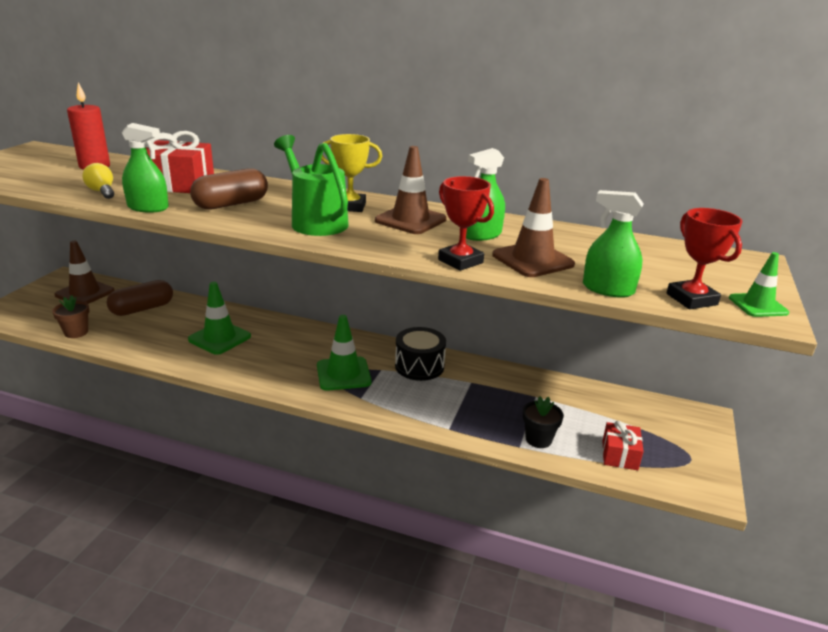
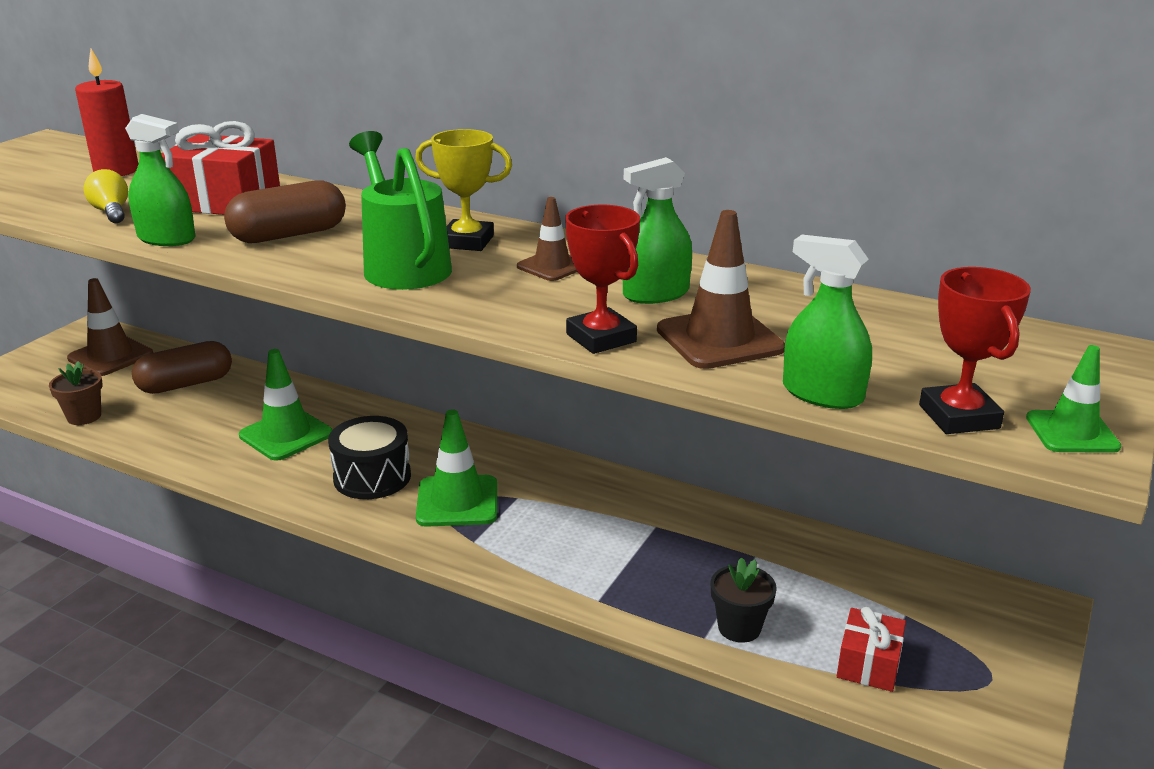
camera: 10 degrees right, 0 degrees up
brown traffic cone [375,146,447,234] -> brown traffic cone [517,197,577,281], size x0.61
black drum [395,327,446,381] -> black drum moved to [328,416,411,499]

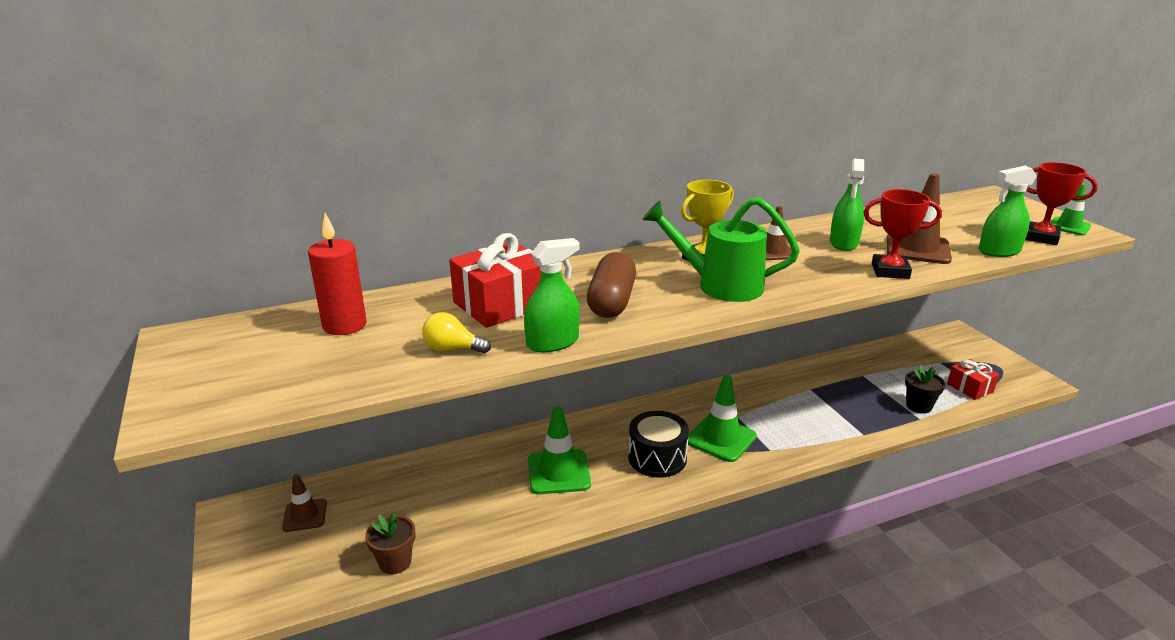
camera: 50 degrees left, 0 degrees up
brown traffic cone [67,278,153,376] -> brown traffic cone [282,474,327,532], size x0.61
brown capsule [132,341,232,394] -> none

